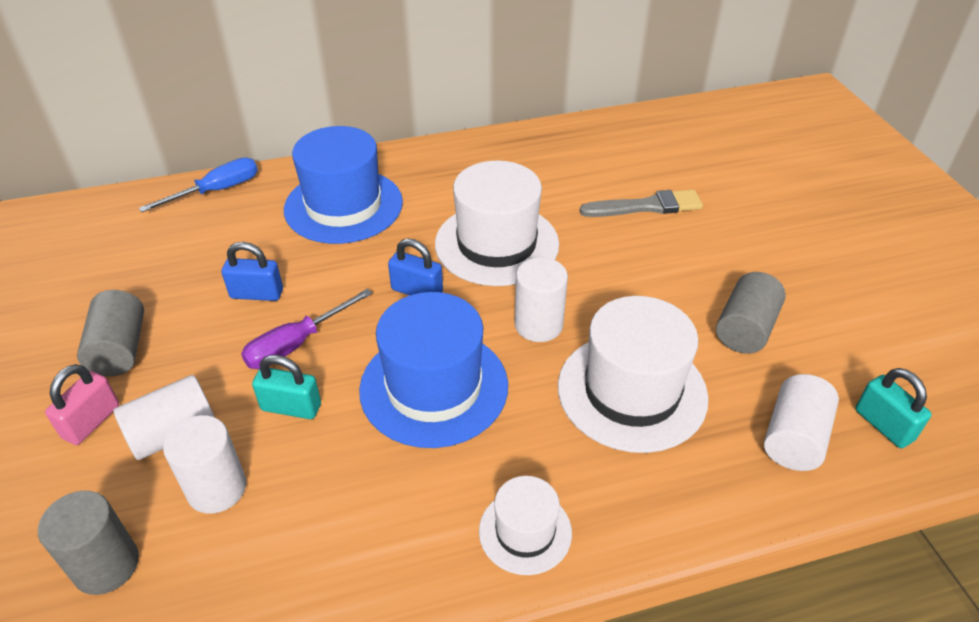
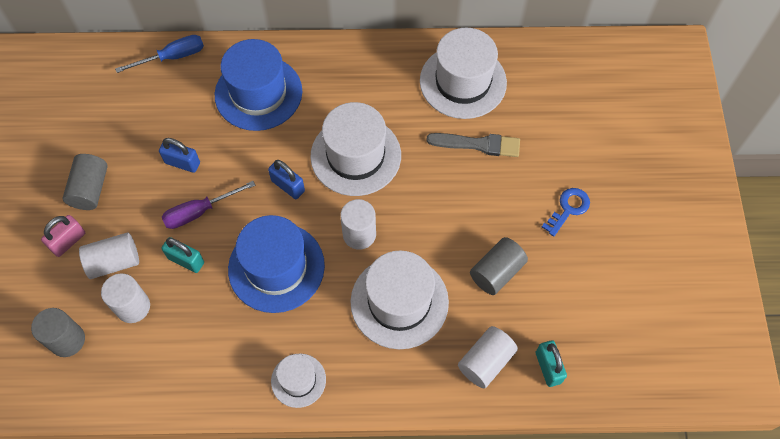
camera: 15 degrees right, 20 degrees up
none -> white hat [420,28,507,119]
none -> blue key [542,188,590,236]

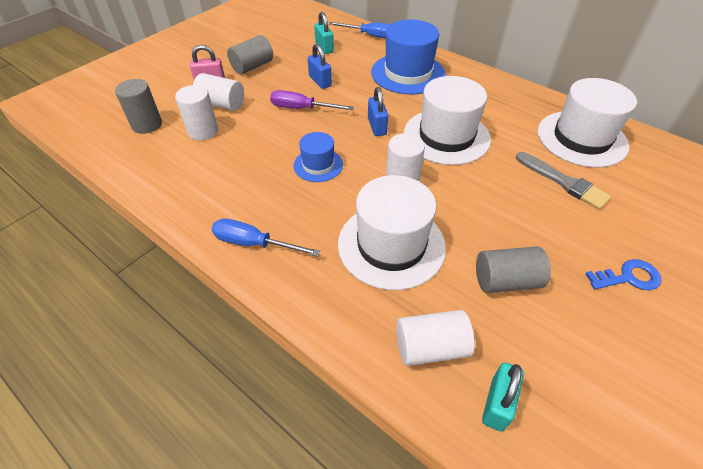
camera: 40 degrees right, 15 degrees down
turquoise padlock [162,237,204,273] -> turquoise padlock moved to [314,12,334,54]
blue hat [228,215,325,313] -> blue hat [293,132,343,182], size x0.54
white hat [271,353,326,408] -> blue screwdriver [212,218,320,256]

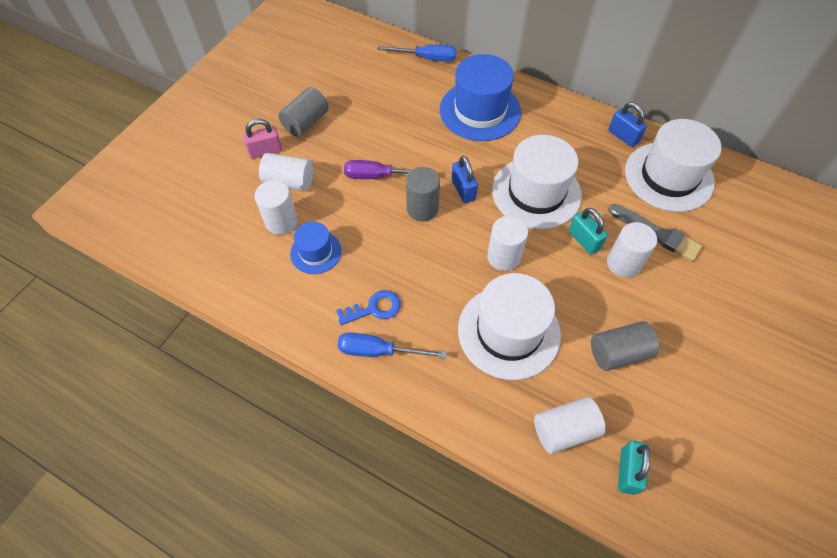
camera: 10 degrees left, 10 degrees up
grey cylinder [115,79,162,134] -> grey cylinder moved to [406,167,440,221]
blue hat [293,132,343,182] -> blue hat moved to [290,222,342,274]
blue padlock [308,44,332,89] -> blue padlock moved to [608,102,647,147]
turquoise padlock [314,12,334,54] -> turquoise padlock moved to [569,208,608,255]
blue key [585,259,662,290] -> blue key moved to [336,290,401,325]
none -> white cylinder [607,222,657,278]

